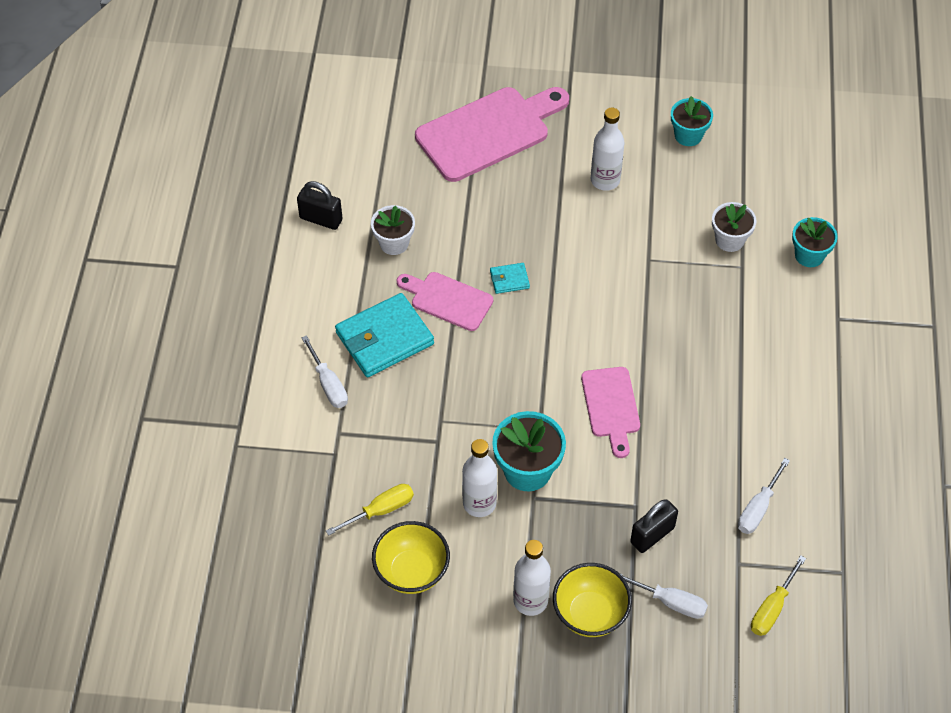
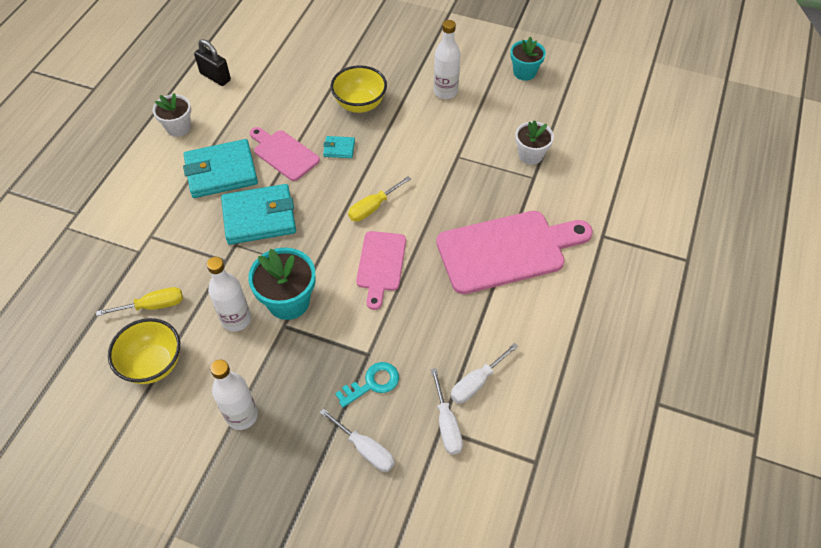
camera: 15 degrees right, 0 degrees up
white screwdriver [302,335,348,408] -> white screwdriver moved to [431,368,463,455]
white flower pot [371,205,415,255] -> white flower pot moved to [153,93,191,137]
pink cutting board [415,87,569,182] -> pink cutting board moved to [436,211,593,294]
yellow bowl [553,563,632,637] -> yellow bowl moved to [331,65,387,113]
black padlock [630,500,678,553] -> turquoise key [335,362,399,408]
yellow screwdriver [751,555,806,636] -> yellow screwdriver moved to [348,176,411,222]
turquoise flower pot [792,217,838,267] -> none
none -> turquoise wallet [221,184,296,245]

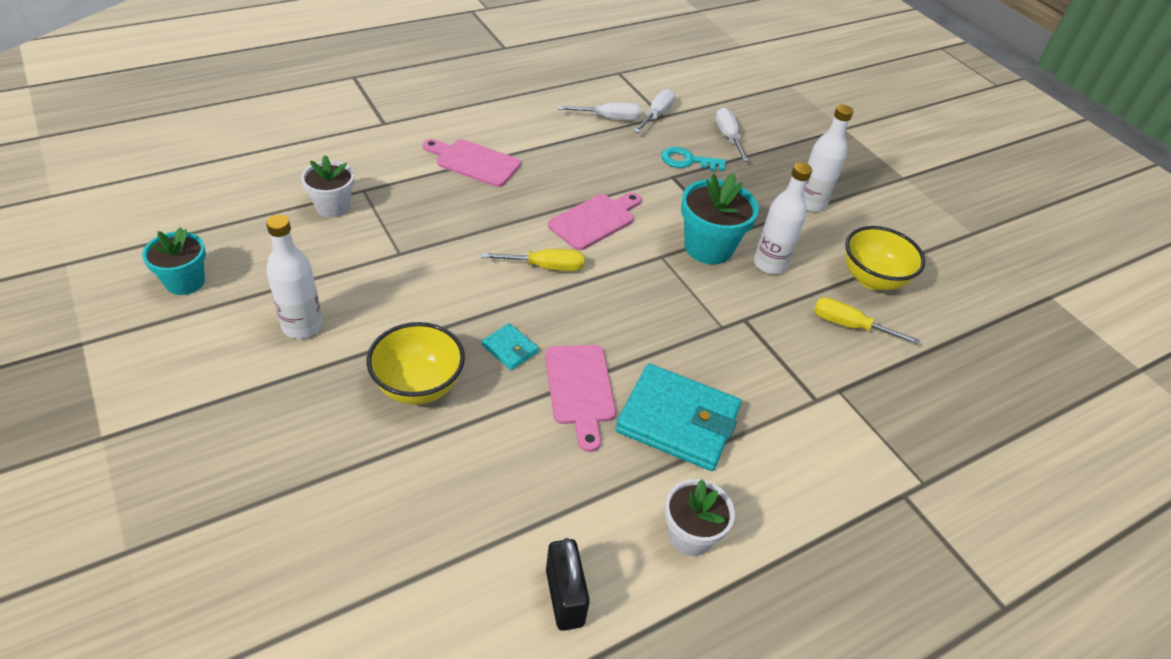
camera: 145 degrees left, 10 degrees down
turquoise wallet [221,184,296,245] -> none
pink cutting board [436,211,593,294] -> pink cutting board [423,139,521,187], size x0.57

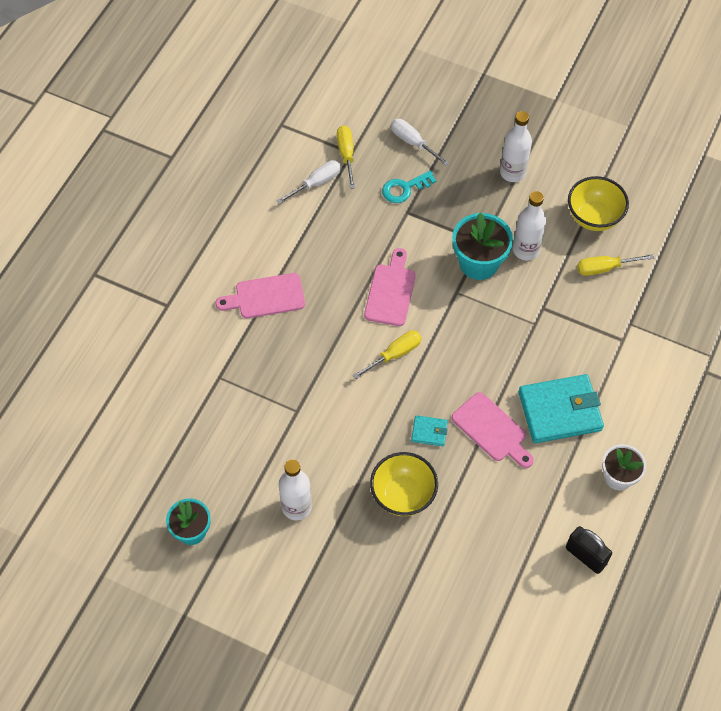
camera: 30 degrees left, 15 degrees up
white flower pot [301,155,354,218] -> none
white screwdriver [634,89,675,133] -> yellow screwdriver [337,125,355,189]

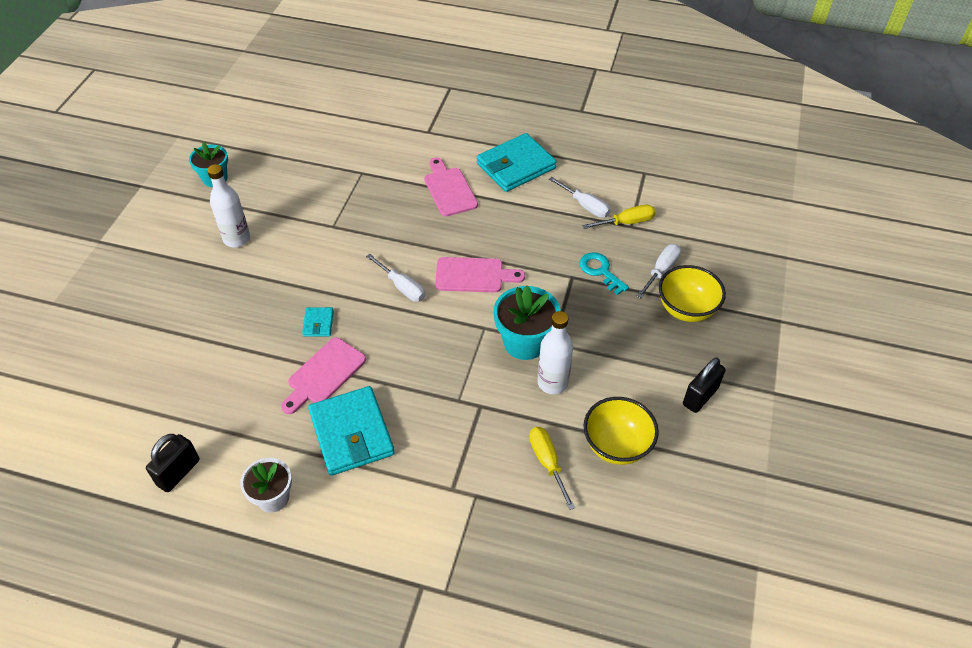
camera: 80 degrees right, 10 degrees down
yellow screwdriver [353,331,422,379] -> white screwdriver [366,254,426,302]
yellow bowl [370,452,438,516] -> yellow bowl moved to [659,265,726,322]
white bottle [500,111,532,182] -> none
none -> turquoise wallet [477,133,557,192]
none -> black padlock [683,358,726,413]

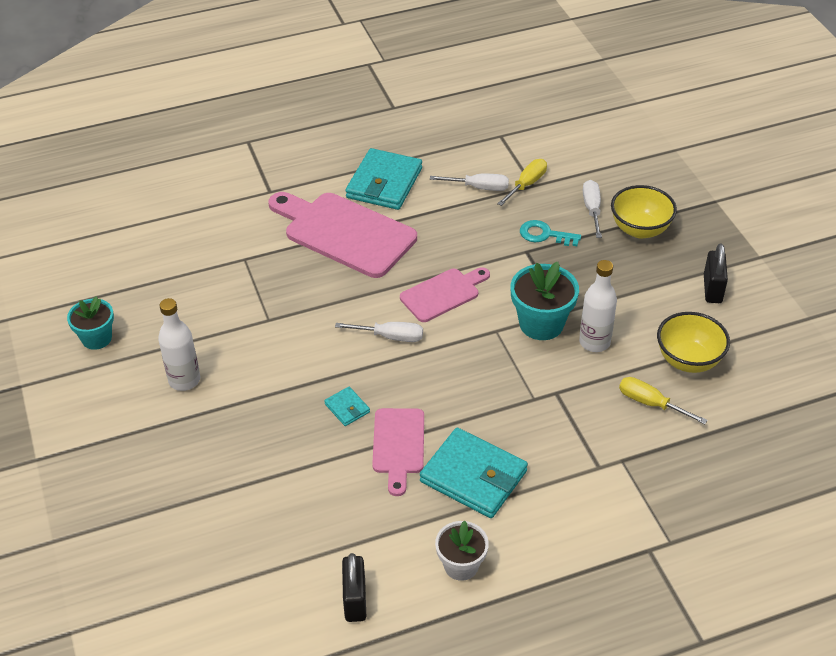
camera: 35 degrees left, 5 degrees down
pink cutting board [424,157,478,217] -> pink cutting board [268,192,417,278], size x1.75

